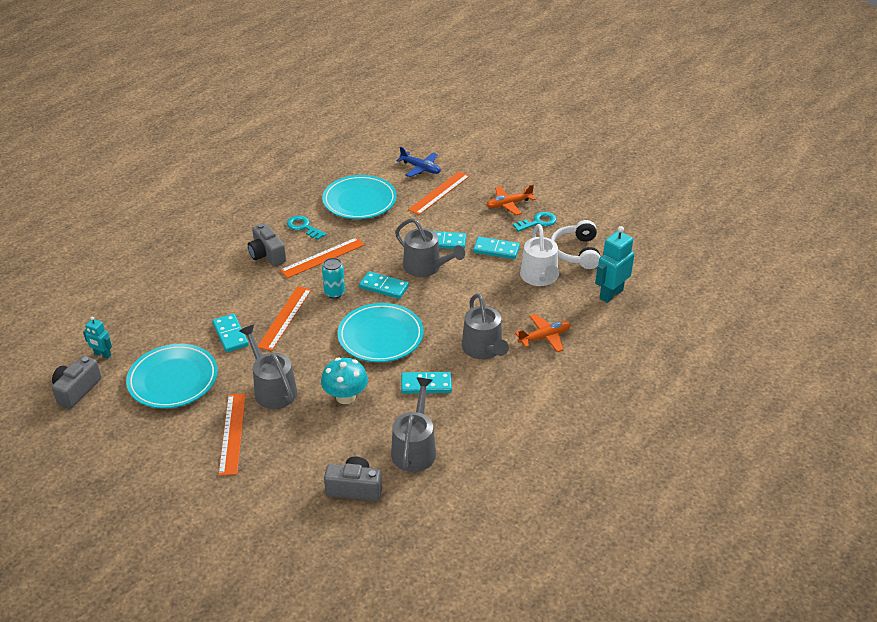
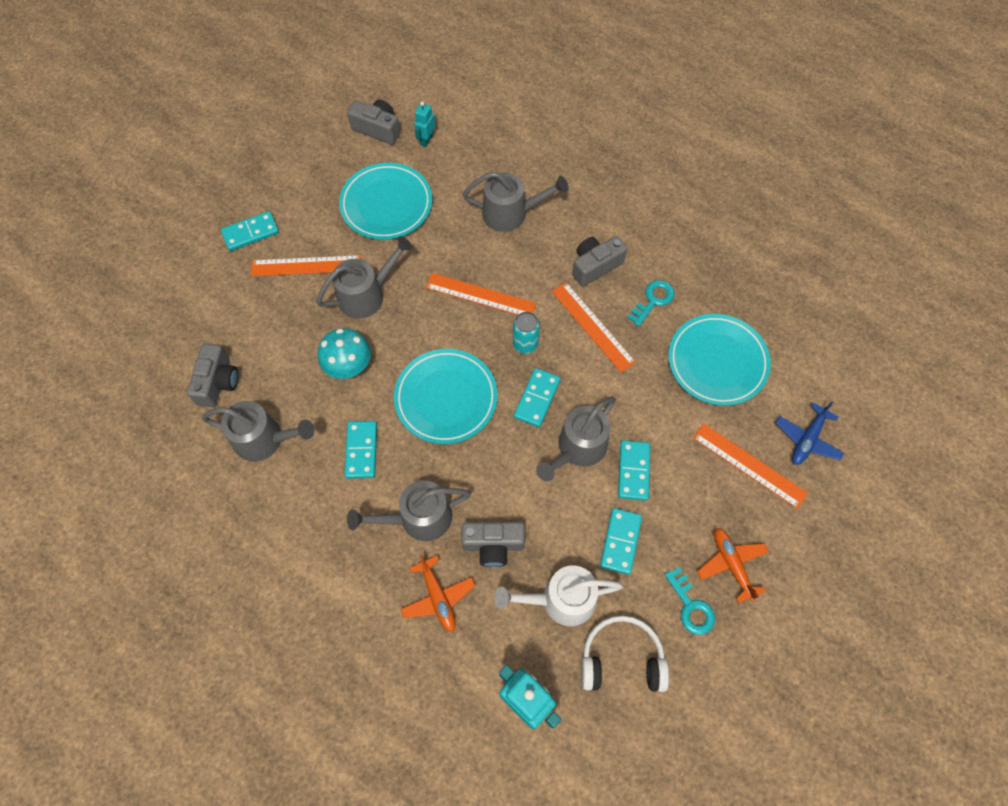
camera: 90 degrees right, 25 degrees up
turquoise domino [212,314,249,352] -> turquoise domino moved to [221,211,279,251]
none -> grey camera [461,522,525,567]
none -> grey watering can [463,172,569,232]

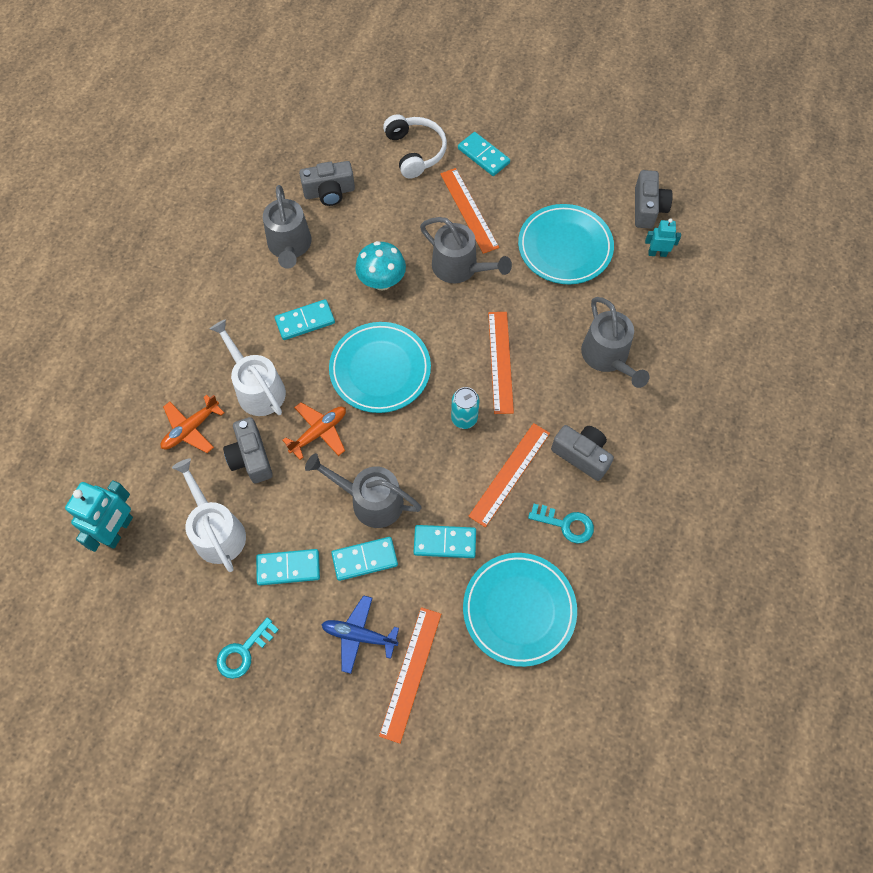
camera: 70 degrees right, 0 degrees up
grey watering can [347,480,471,541] -> white watering can [210,319,286,416]
turquoise domino [514,368,561,427] -> turquoise domino moved to [414,525,476,558]
white headphones [581,615,669,692] -> white headphones moved to [383,114,447,178]
orange plane [697,528,769,603] -> orange plane moved to [282,402,346,460]
blue plane [776,401,844,465] -> blue plane moved to [321,595,399,674]

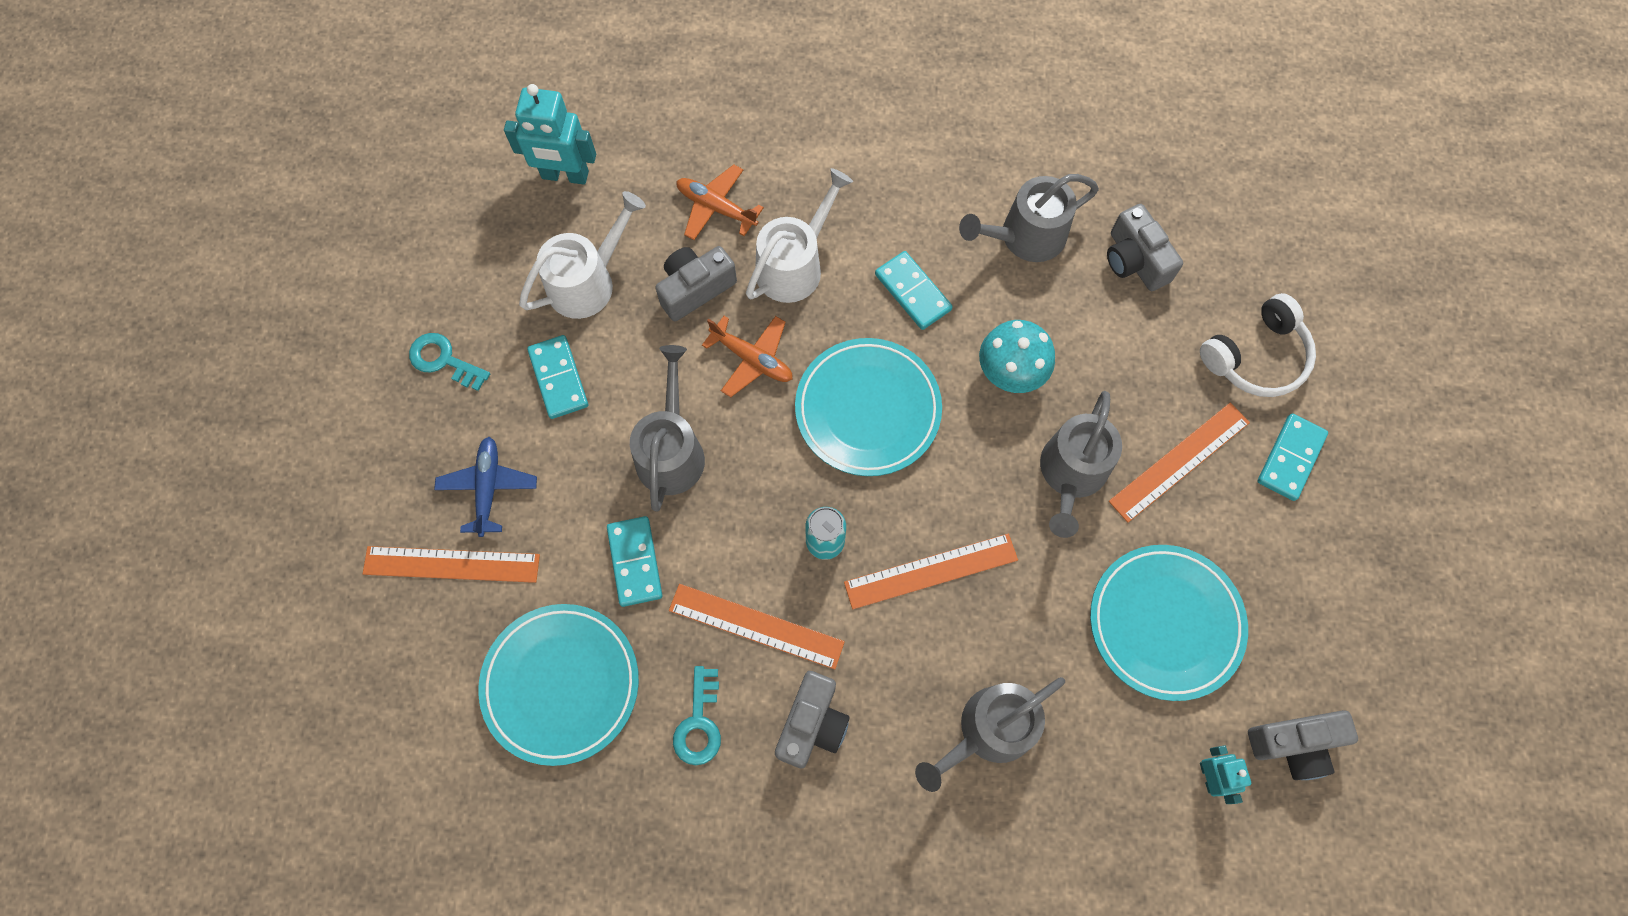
camera: 75 degrees right, 5 degrees up
turquoise domino [331,537,398,581] -> none

